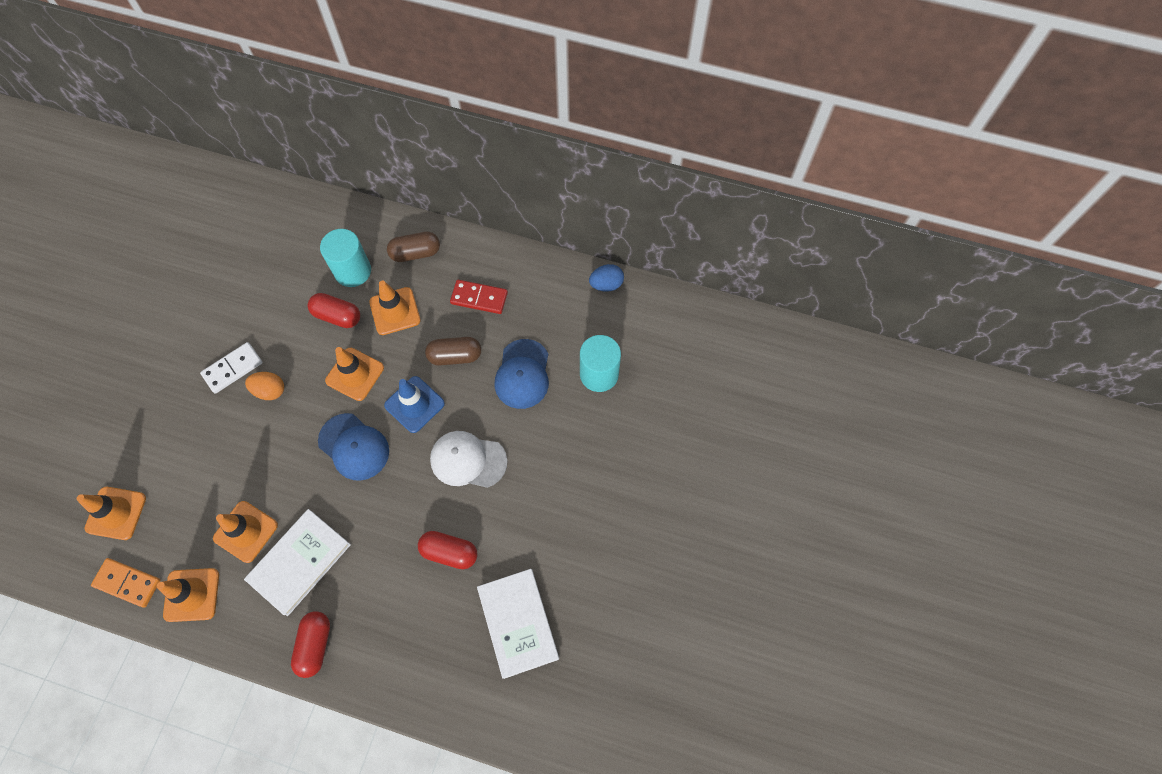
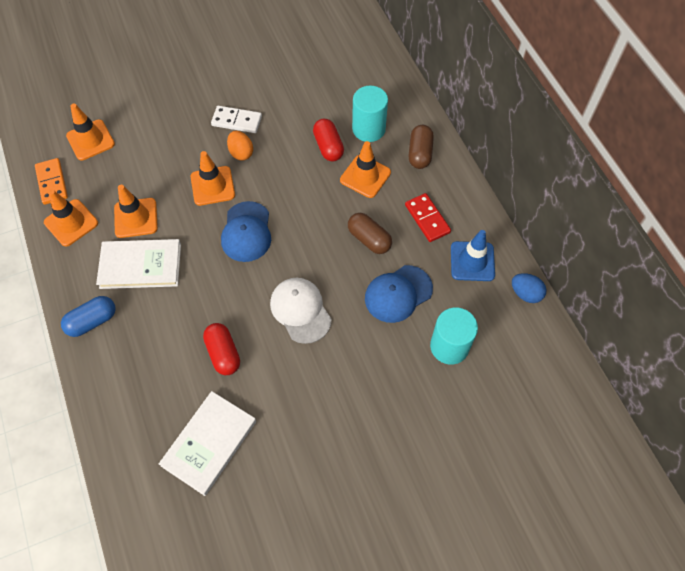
camera: 50 degrees right, 5 degrees down
red capsule [291,611,330,678] -> blue capsule [61,296,116,337]
orange traffic cone [325,347,384,401] -> orange traffic cone moved to [191,151,235,206]
blue traffic cone [384,376,445,433] -> blue traffic cone moved to [451,230,495,281]
brown capsule [387,231,440,262] -> brown capsule turned 60 degrees clockwise [409,125,434,169]

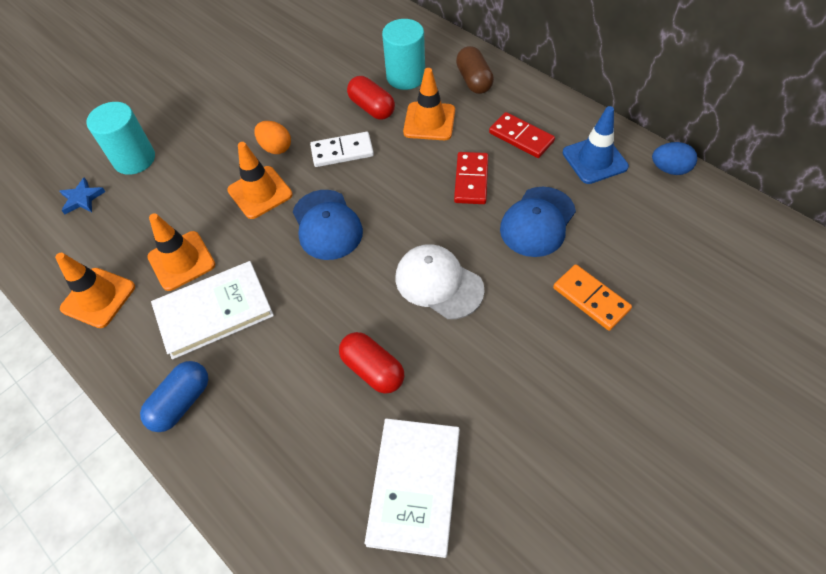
camera: 20 degrees left, 5 degrees down
orange domino [35,158,68,205] -> orange domino moved to [553,264,632,331]
orange traffic cone [66,104,115,161] -> blue star [59,177,106,214]
white domino [211,106,262,133] -> white domino moved to [310,132,374,167]
brown capsule [348,213,392,254] -> red domino [454,152,488,204]
turquoise cylinder [430,307,478,365] -> turquoise cylinder moved to [86,102,155,175]

